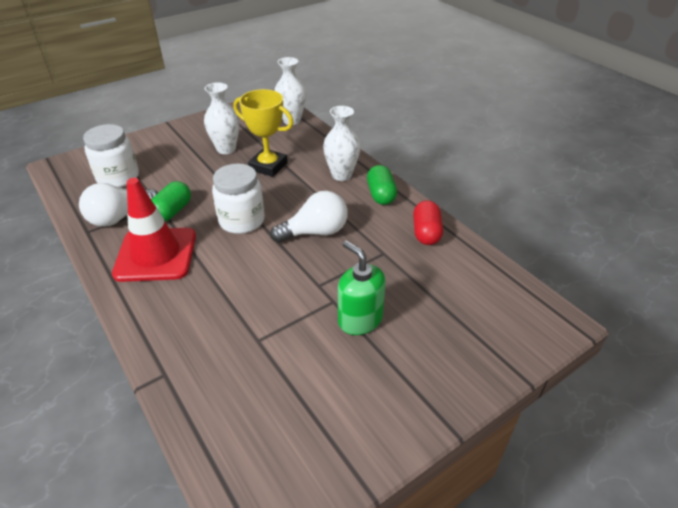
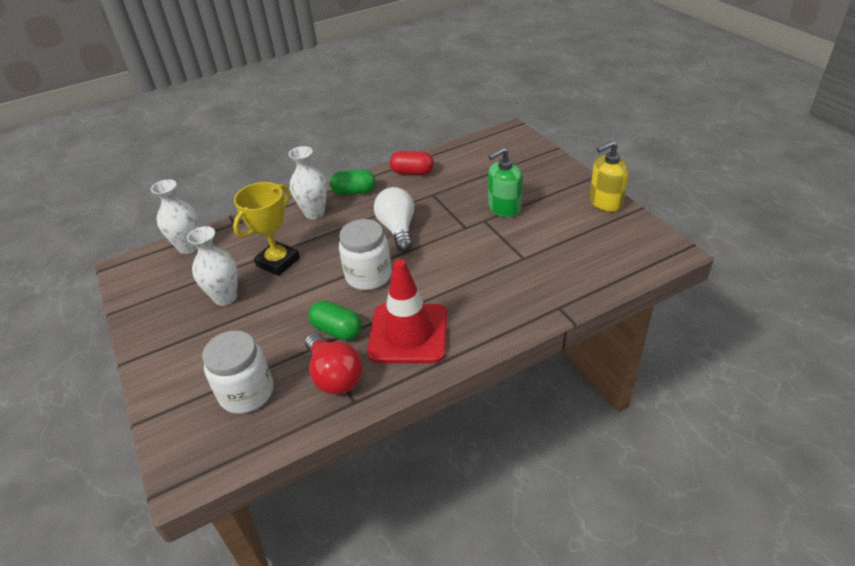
camera: 80 degrees left, 0 degrees up
white light bulb [79,183,158,227] -> red light bulb [305,333,363,395]
none -> yellow soap dispenser [589,141,629,212]

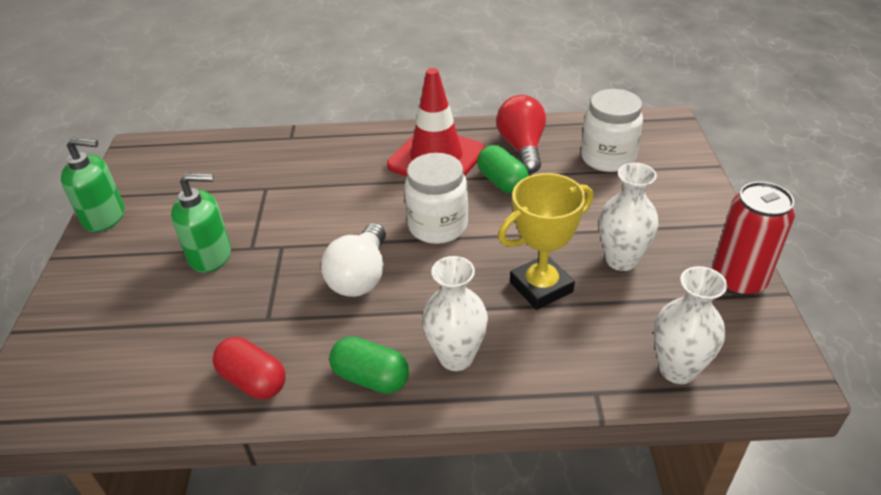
camera: 155 degrees left, 0 degrees up
yellow soap dispenser [589,141,629,212] -> green soap dispenser [61,137,125,232]
none -> red can [712,182,795,296]

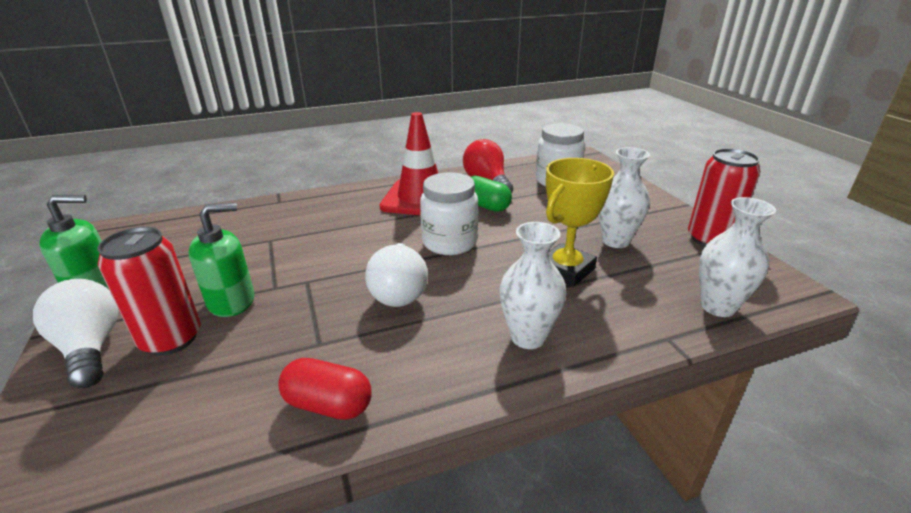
camera: 20 degrees left, 10 degrees down
green capsule [329,336,409,394] -> none
none -> white light bulb [33,279,119,388]
none -> red can [97,227,201,356]

